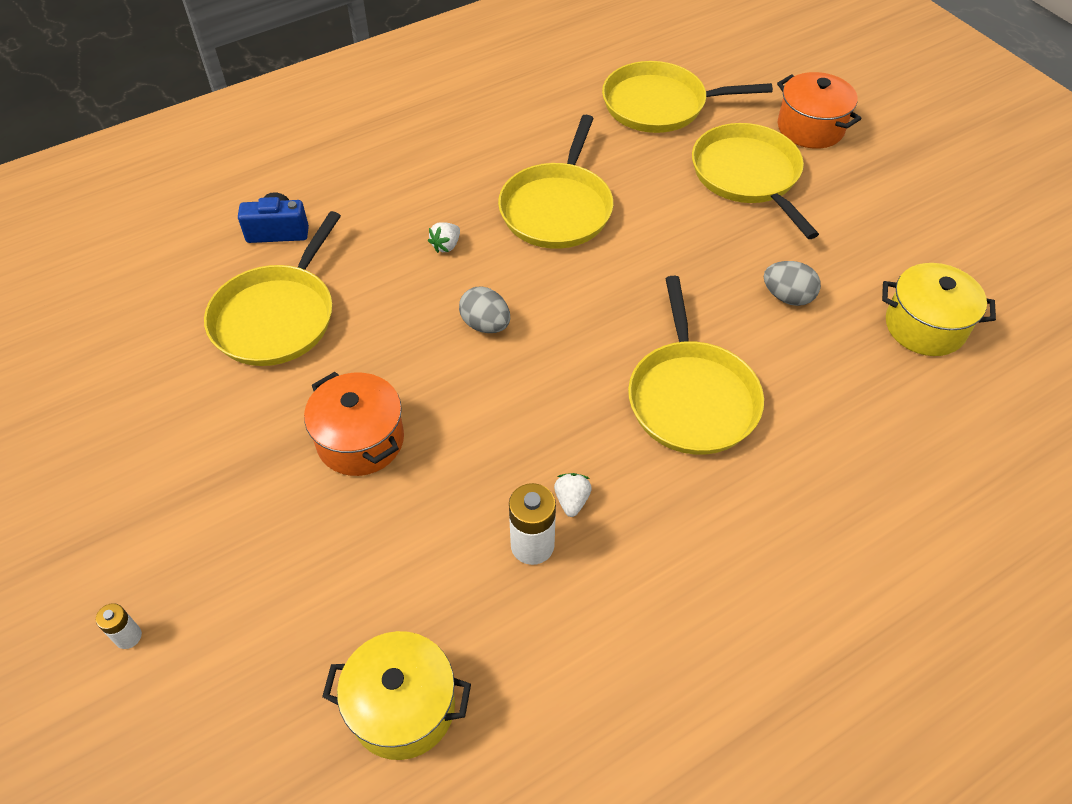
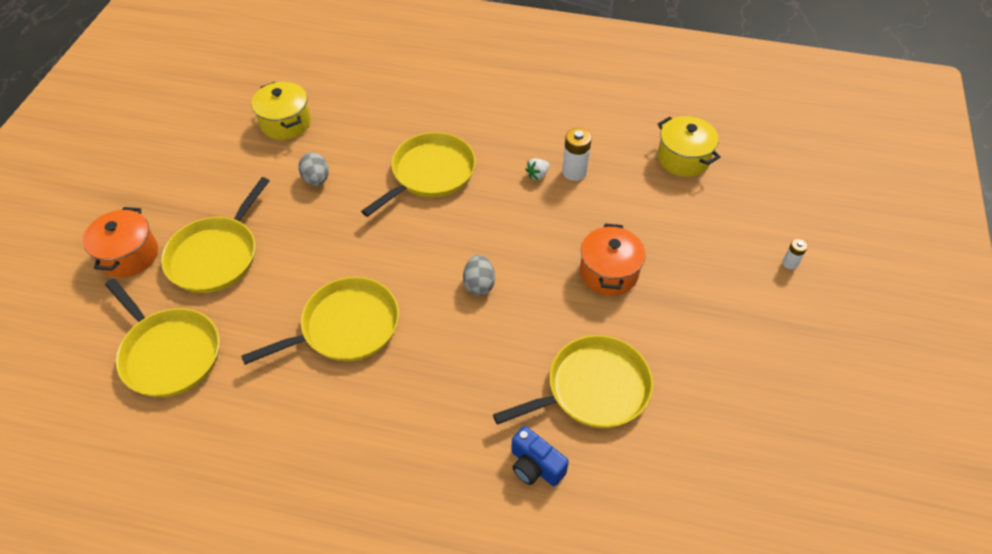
camera: 135 degrees left, 0 degrees up
white strawberry [428,222,460,253] -> none

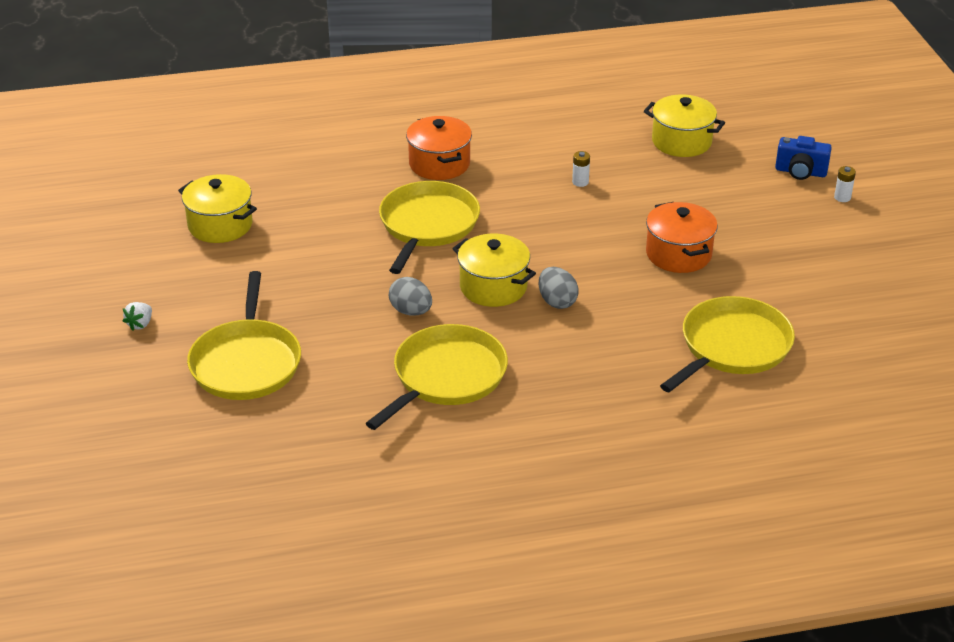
camera: 25 degrees left, 15 degrees down
orange pot [83,207,158,277] -> orange pot moved to [406,116,472,180]
yellow pan [105,278,220,397] -> none
grey egg [298,152,329,186] -> grey egg moved to [389,277,432,316]
blue camera [511,426,569,486] -> blue camera moved to [775,136,832,180]
white strawberry [525,158,550,180] -> white strawberry moved to [123,302,152,331]
white battery [562,128,592,181] -> white battery [572,151,590,187], size x0.57
none -> yellow pot [452,234,536,307]

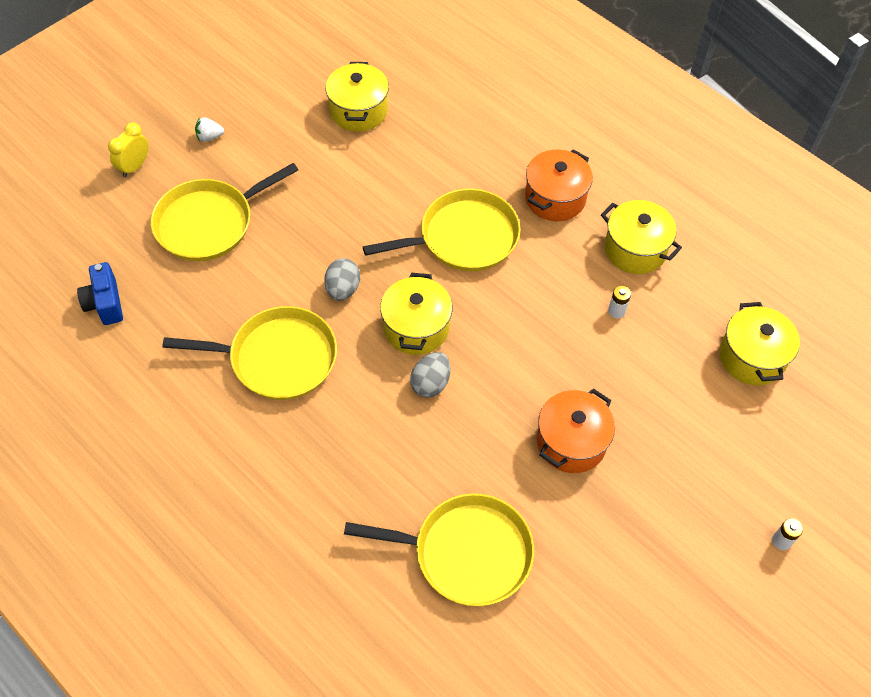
camera: 55 degrees right, 20 degrees up
blue camera [775,136,832,180] -> blue camera moved to [77,262,123,325]
none -> yellow clock [108,122,148,177]
none -> yellow pot [601,200,682,274]

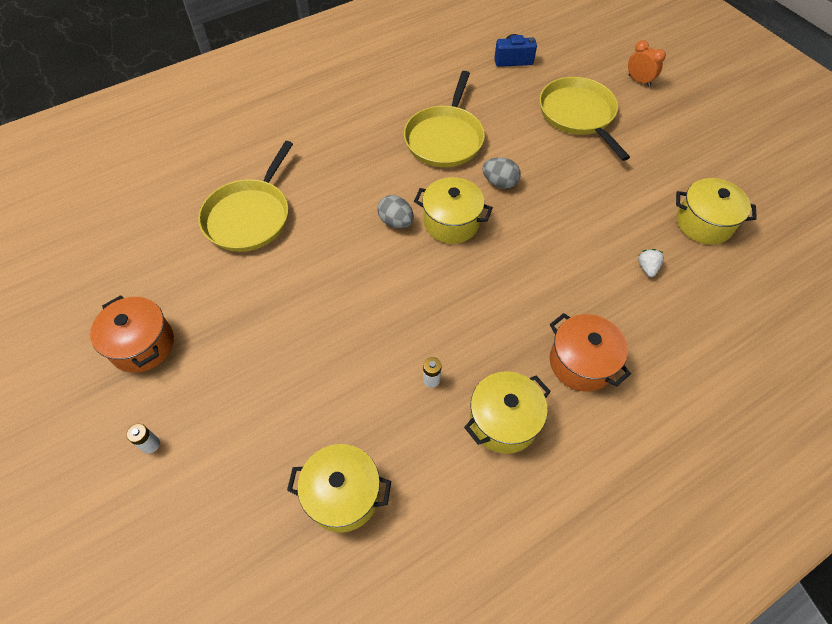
camera: 105 degrees right, 0 degrees up
yellow clock [108,122,148,177] -> orange clock [628,40,666,87]
white strawberry [195,117,224,142] -> white strawberry moved to [638,249,664,277]
yellow pan [363,189,521,271] -> none
orange pot [537,388,615,473] -> orange pot moved to [90,295,174,373]

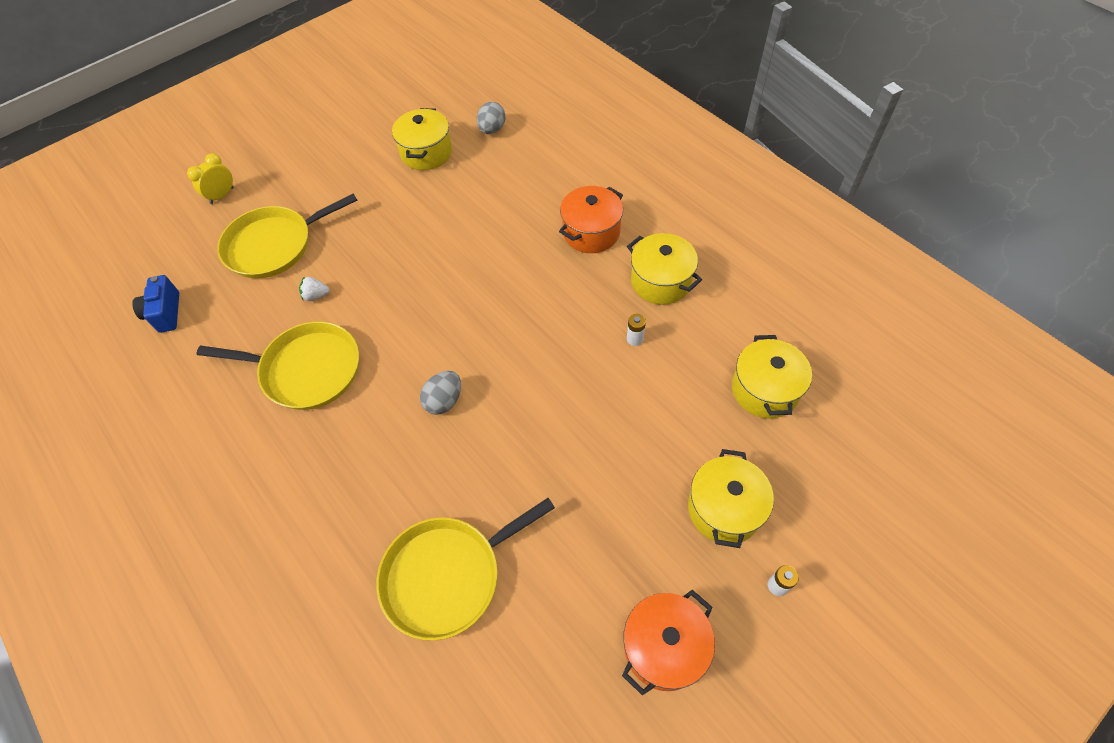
camera: 95 degrees left, 0 degrees up
yellow pan [198,141,293,252] -> yellow pan turned 135 degrees clockwise [376,498,555,641]
yellow pot [414,177,493,244] -> yellow pot moved to [688,449,774,548]
grey egg [482,157,521,189] -> grey egg moved to [477,102,506,134]
orange clock [628,40,666,87] -> yellow clock [187,153,234,204]
white strawberry [638,249,664,277] -> white strawberry moved to [299,276,330,301]

